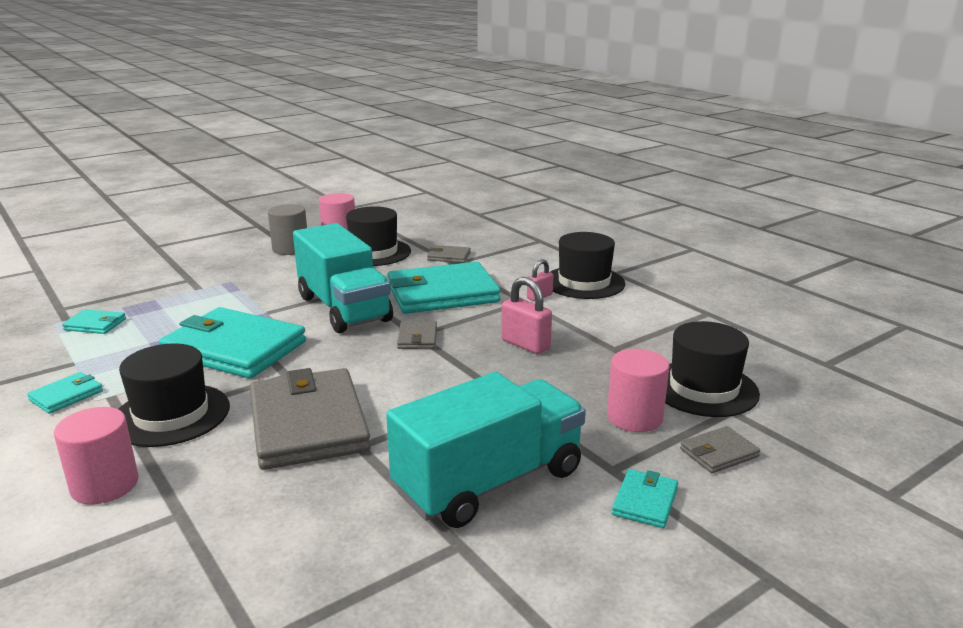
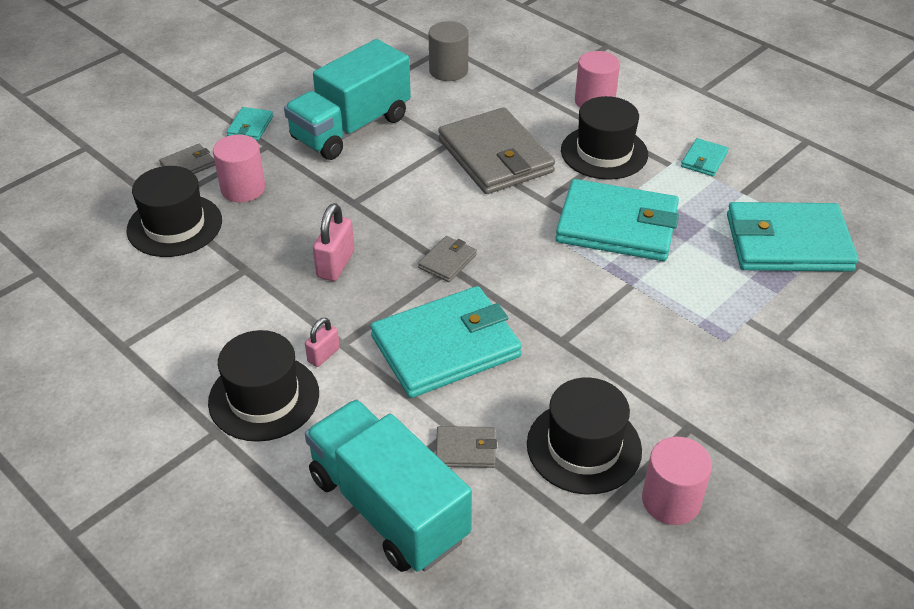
camera: 170 degrees right, 20 degrees up
turquoise wallet [62,309,126,334] -> turquoise wallet [727,202,858,272], size x2.29
grey cylinder [268,204,307,255] -> grey cylinder moved to [429,21,469,81]
turquoise truck [293,223,393,333] -> turquoise truck moved to [305,399,472,572]
grey wallet [397,321,437,349] -> grey wallet turned 45 degrees clockwise [418,236,477,282]
pink padlock [501,277,552,354] -> pink padlock turned 75 degrees clockwise [313,203,354,281]

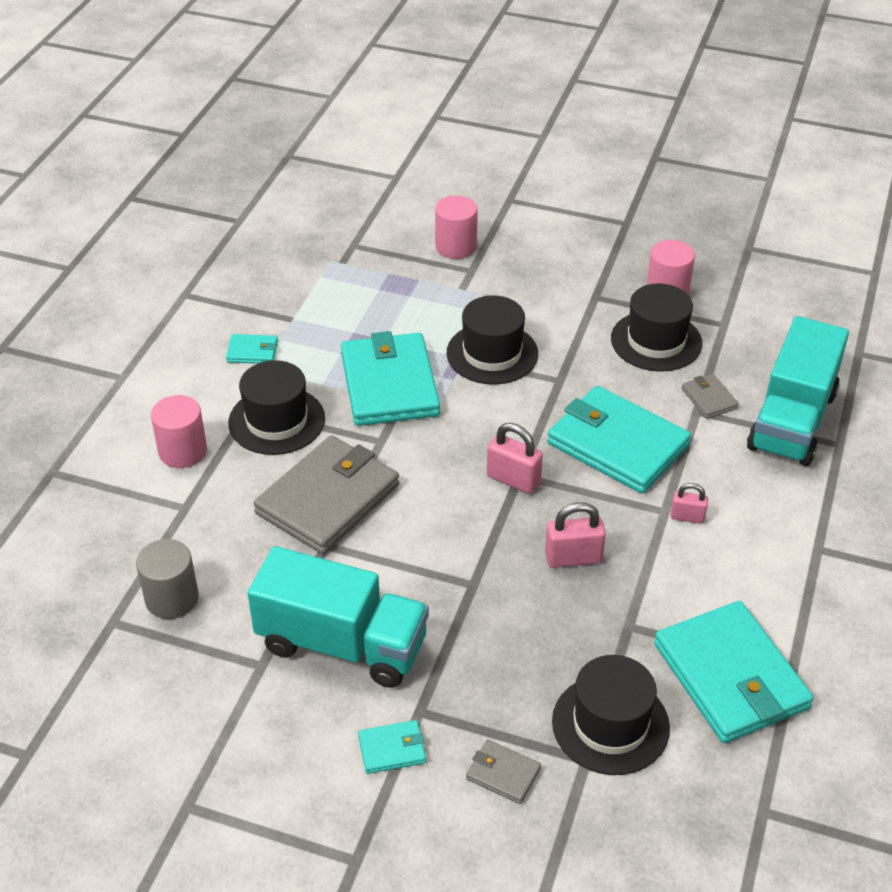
camera: 115 degrees left, 0 degrees up
black hat [208,330,319,442] -> black hat moved to [447,296,538,385]
pink cylinder [213,134,265,202] -> pink cylinder moved to [435,195,478,259]
grey wallet [418,236,477,282] -> pink padlock [487,423,543,494]
turquoise wallet [727,202,858,272] -> turquoise wallet moved to [654,601,813,743]

